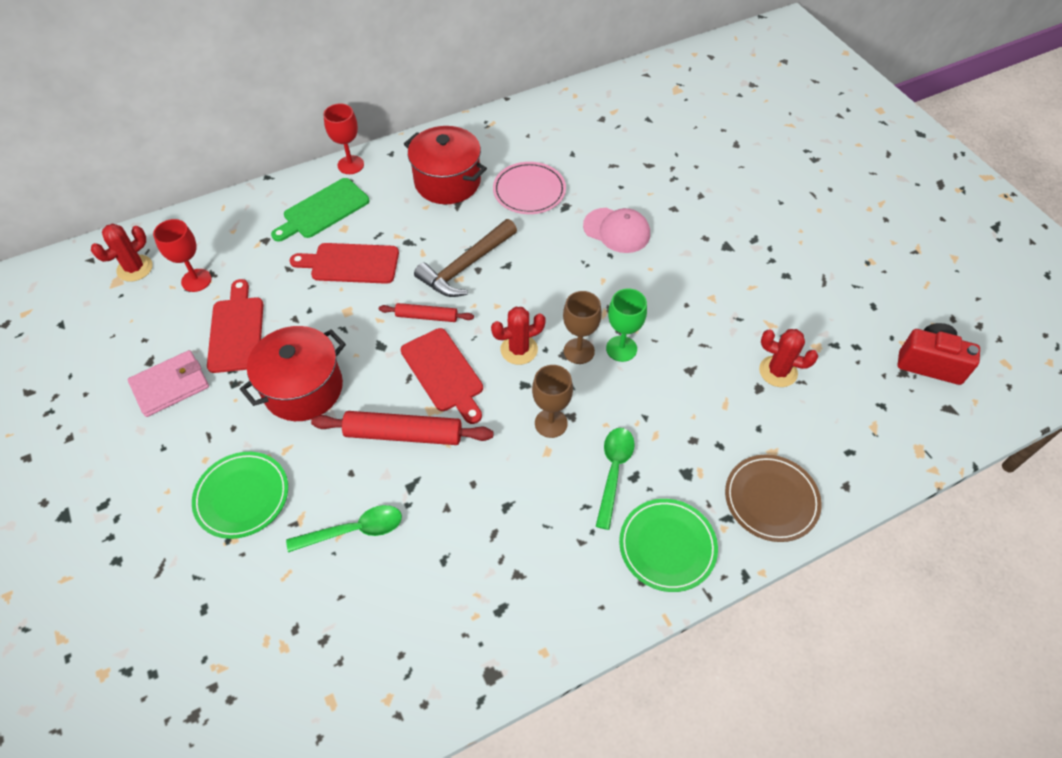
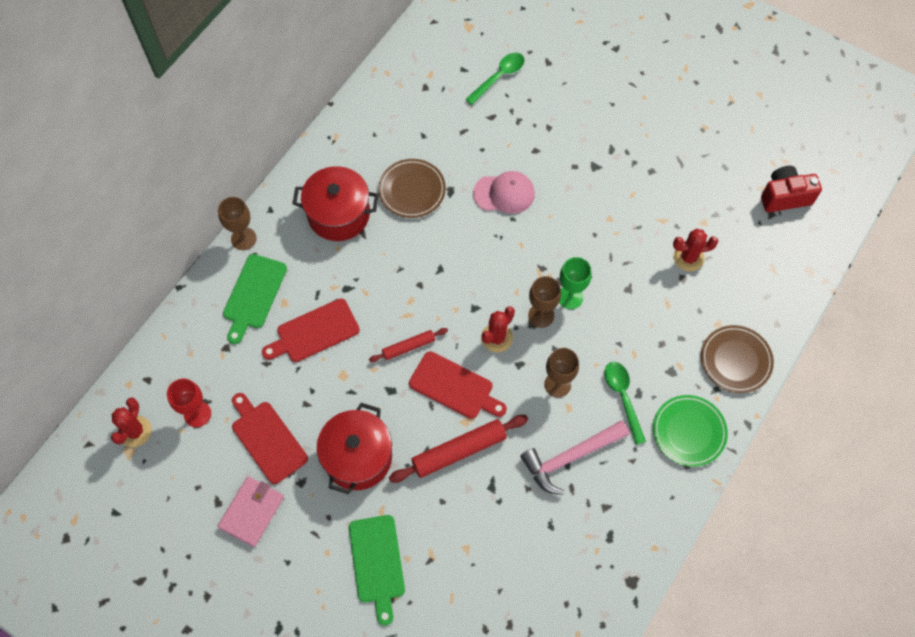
camera: 30 degrees left, 10 degrees up
green plate [192,452,288,539] -> green cutting board [349,515,405,626]
green spoon [286,505,402,552] -> green spoon moved to [465,53,525,105]
red goblet [323,103,364,174] -> brown goblet [218,197,257,250]
brown hammer [414,219,517,297] -> none
pink plate [493,162,566,214] -> brown plate [378,159,446,218]
none -> pink hammer [520,421,629,495]

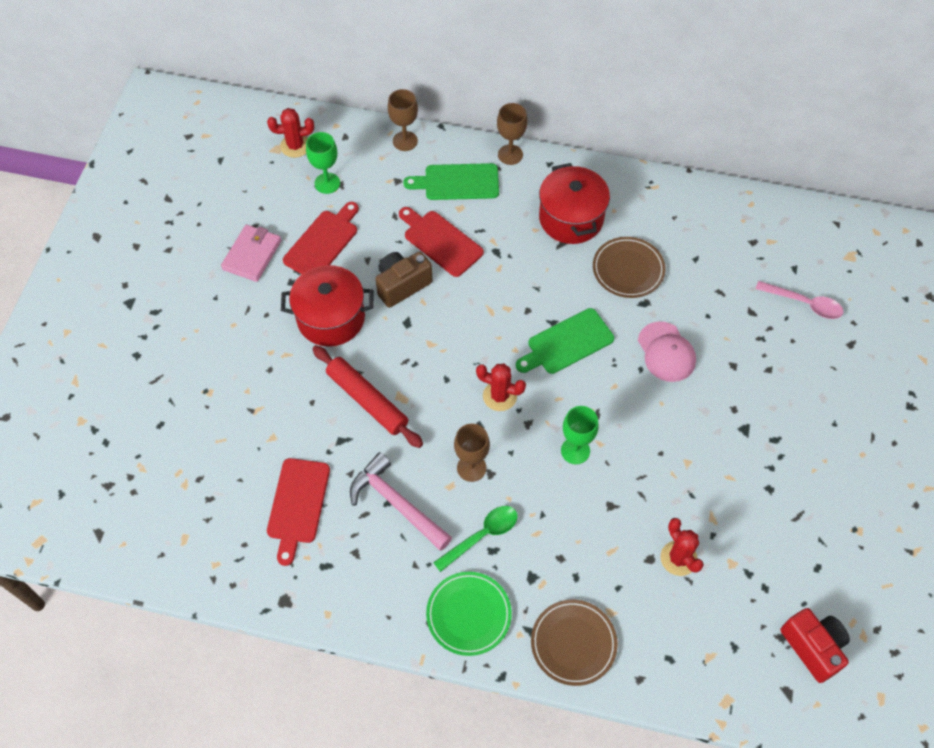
camera: 70 degrees right, 5 degrees down
red goblet [167,379,211,427] -> green goblet [306,132,340,194]
pink wallet [218,476,284,547] -> pink wallet turned 75 degrees counterclockwise [221,225,281,282]
green cutting board [349,515,405,626] -> green cutting board moved to [516,308,614,374]
red rolling pin [369,328,448,362] -> none
red cutting board [409,351,507,419] -> red cutting board moved to [267,458,330,566]
green spoon [465,53,525,105] -> pink spoon [756,281,843,319]
brown goblet [528,276,561,328] -> brown goblet moved to [388,89,418,151]
none -> brown camera [376,251,433,308]

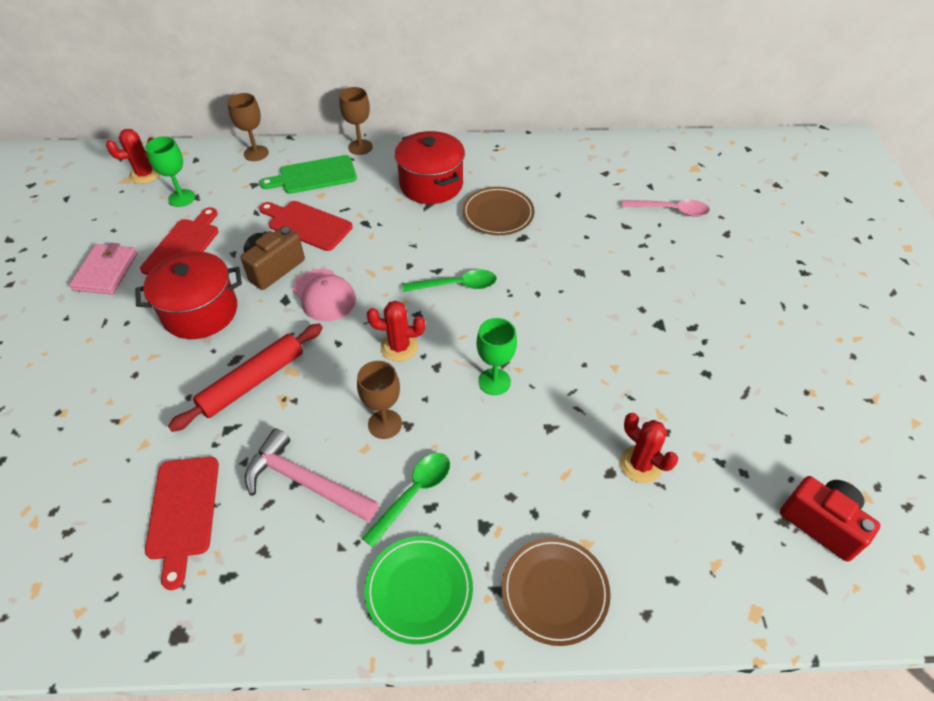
camera: 15 degrees left, 10 degrees down
red rolling pin [313,345,423,448] -> red rolling pin turned 75 degrees counterclockwise [168,324,323,432]
green cutting board [516,308,614,374] -> green spoon [403,270,497,292]
pink cap [638,322,696,382] -> pink cap moved to [293,269,356,321]

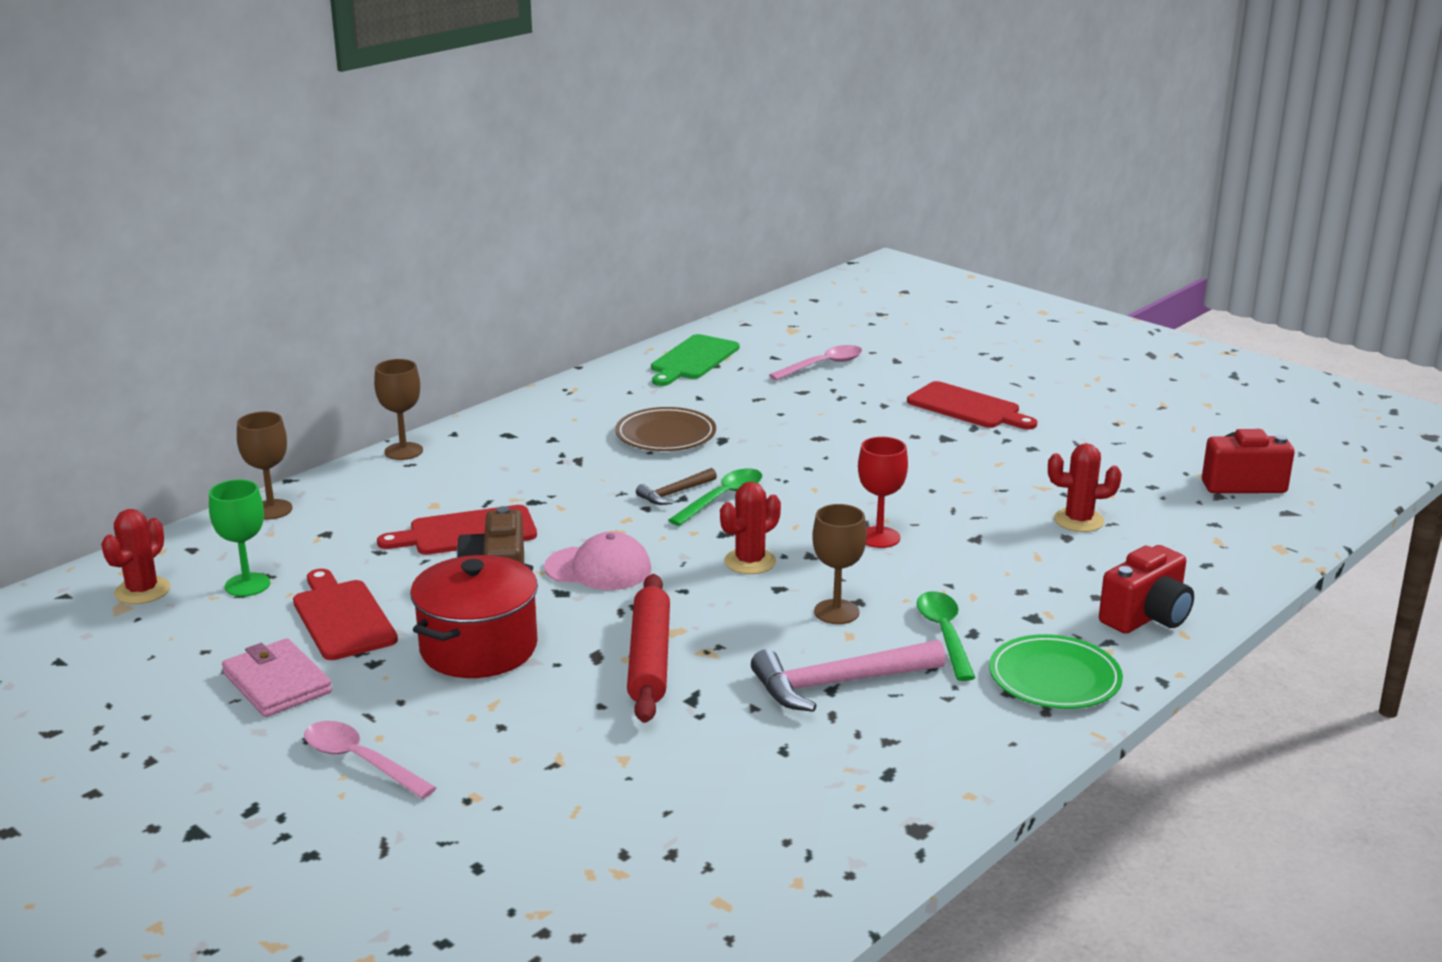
camera: 45 degrees left, 25 degrees down
red cutting board [145,457,219,590] -> red cutting board moved to [907,381,1037,430]
green cutting board [260,155,357,194] -> green cutting board moved to [651,334,739,386]
red pot [395,131,465,204] -> none
green goblet [476,318,517,395] -> red goblet [858,437,908,548]
brown plate [502,537,611,646] -> red camera [1099,545,1194,634]
none -> pink spoon [304,721,437,799]
none -> brown hammer [636,468,717,505]

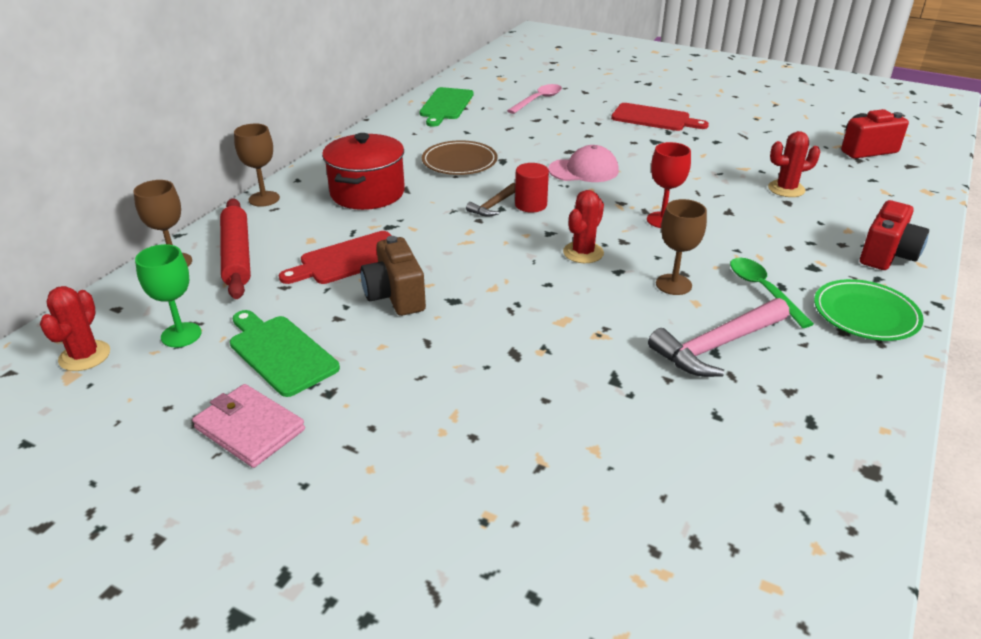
camera: 15 degrees left, 10 degrees up
red cutting board [293,569,398,660] -> green cutting board [230,310,340,397]
pink spoon [304,721,437,799] -> none
red pot [410,555,538,678] -> red pot moved to [322,133,405,210]
pink cap [544,532,651,590] -> pink cap moved to [548,145,619,182]
red rolling pin [627,574,670,723] -> red rolling pin moved to [220,199,251,299]
green spoon [668,468,762,526] -> red cylinder [515,163,549,213]

